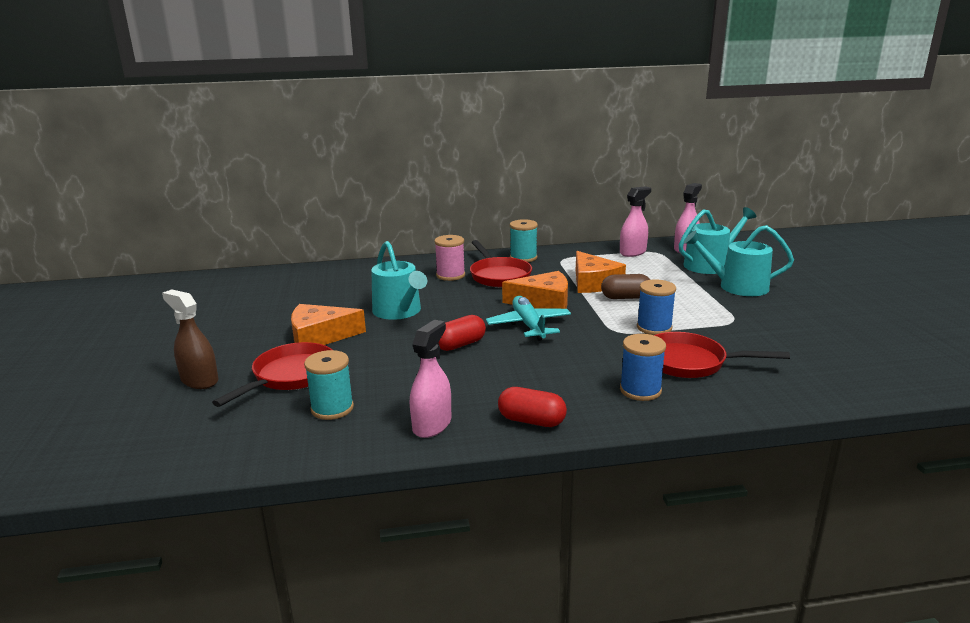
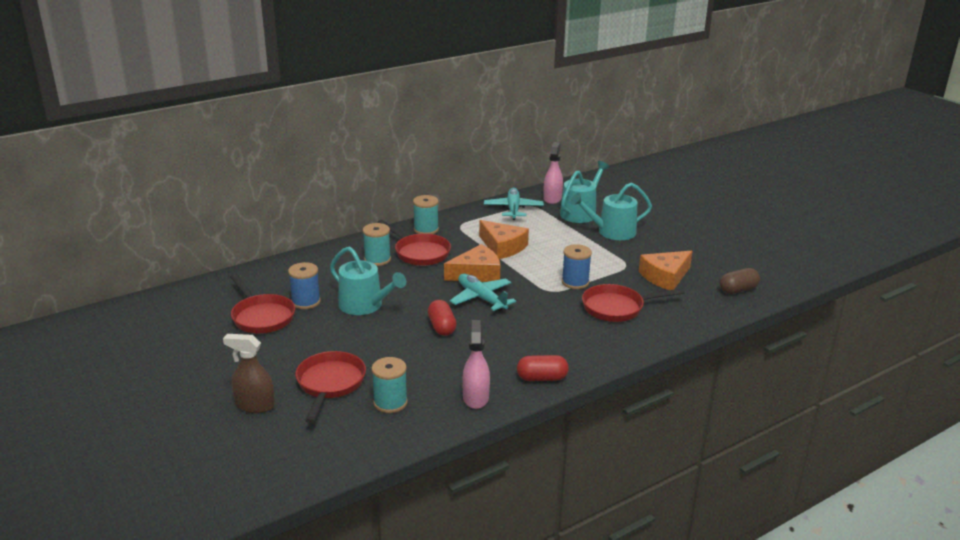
camera: 25 degrees left, 5 degrees up
orange cheese [291,304,366,345] -> orange cheese moved to [639,251,693,290]
pink spool [434,235,465,281] -> turquoise spool [363,223,391,266]
red capsule [439,315,486,351] -> red capsule turned 45 degrees counterclockwise [428,300,457,336]
brown capsule [601,274,650,299] -> brown capsule moved to [720,268,760,294]
pink spray bottle [620,186,651,257] -> turquoise plane [484,188,544,220]
blue spool [620,334,666,401] -> blue spool moved to [288,262,321,309]
none -> red pan [230,274,295,333]

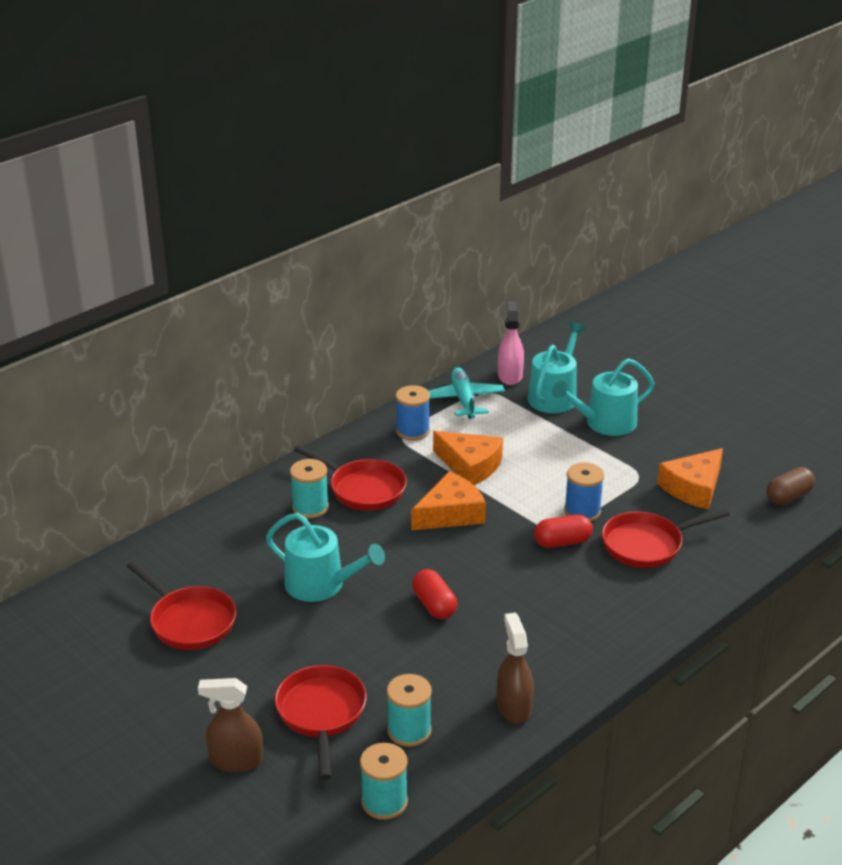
camera: 10 degrees left, 5 degrees up
blue spool [288,262,321,309] -> blue spool moved to [396,385,430,441]
turquoise spool [413,195,439,234] -> turquoise spool moved to [360,743,408,820]
turquoise plane [450,274,516,311] -> none
pink spray bottle [462,320,490,409] -> brown spray bottle [497,613,534,724]
red capsule [517,355,569,381] -> red capsule moved to [534,514,593,548]

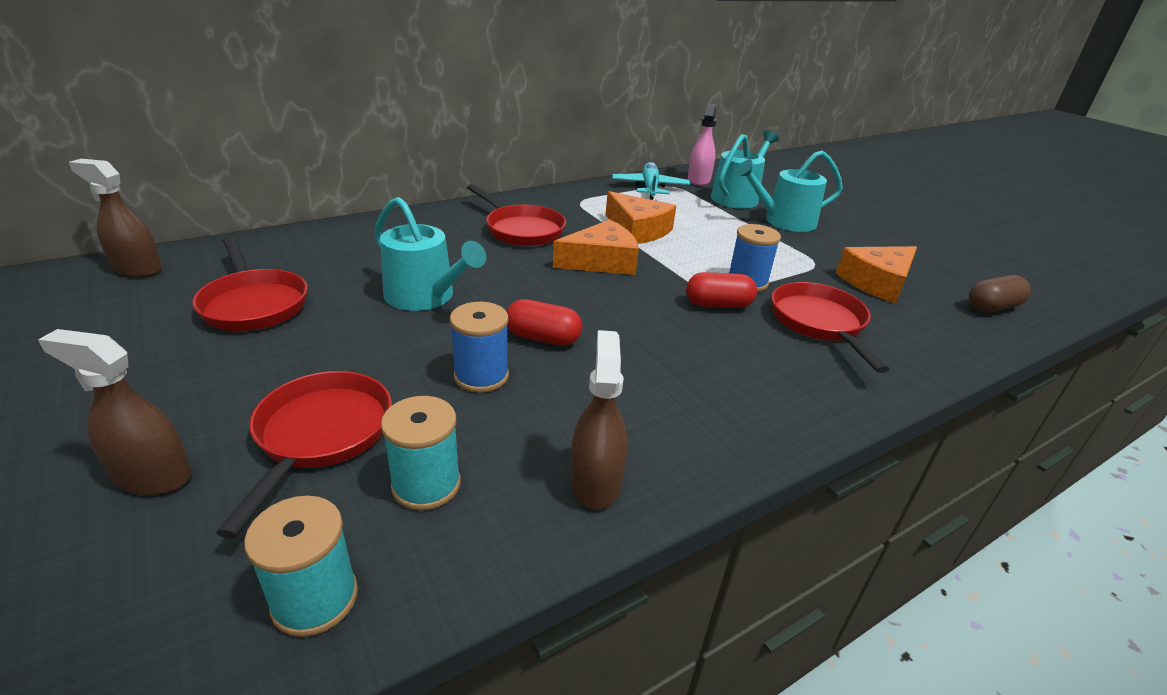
camera: 10 degrees right, 0 degrees up
turquoise spool [290,459,329,519] -> none
blue spool [396,385,430,441] -> blue spool moved to [450,302,509,393]
red capsule [412,569,457,619] -> red capsule turned 60 degrees counterclockwise [506,299,583,346]
red pan [602,508,730,568] -> red pan turned 90 degrees clockwise [772,282,890,373]
none -> brown spray bottle [69,159,162,278]

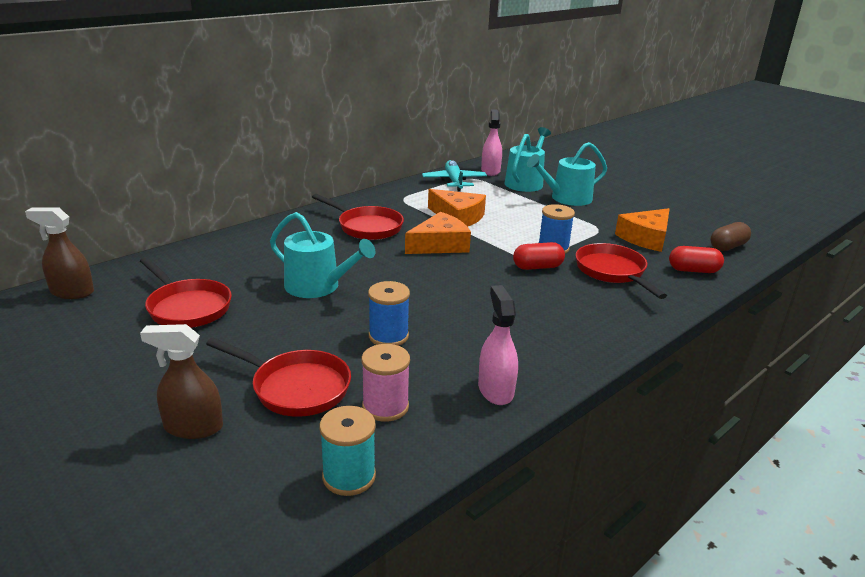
camera: 10 degrees left, 5 degrees down
red pan [216,371,392,539] -> red pan turned 120 degrees clockwise [206,338,351,417]
turquoise spool [381,396,461,511] -> pink spool [362,344,410,422]
red capsule [506,299,583,346] -> red capsule moved to [669,246,724,273]
brown spray bottle [571,330,628,510] -> pink spray bottle [478,285,518,405]

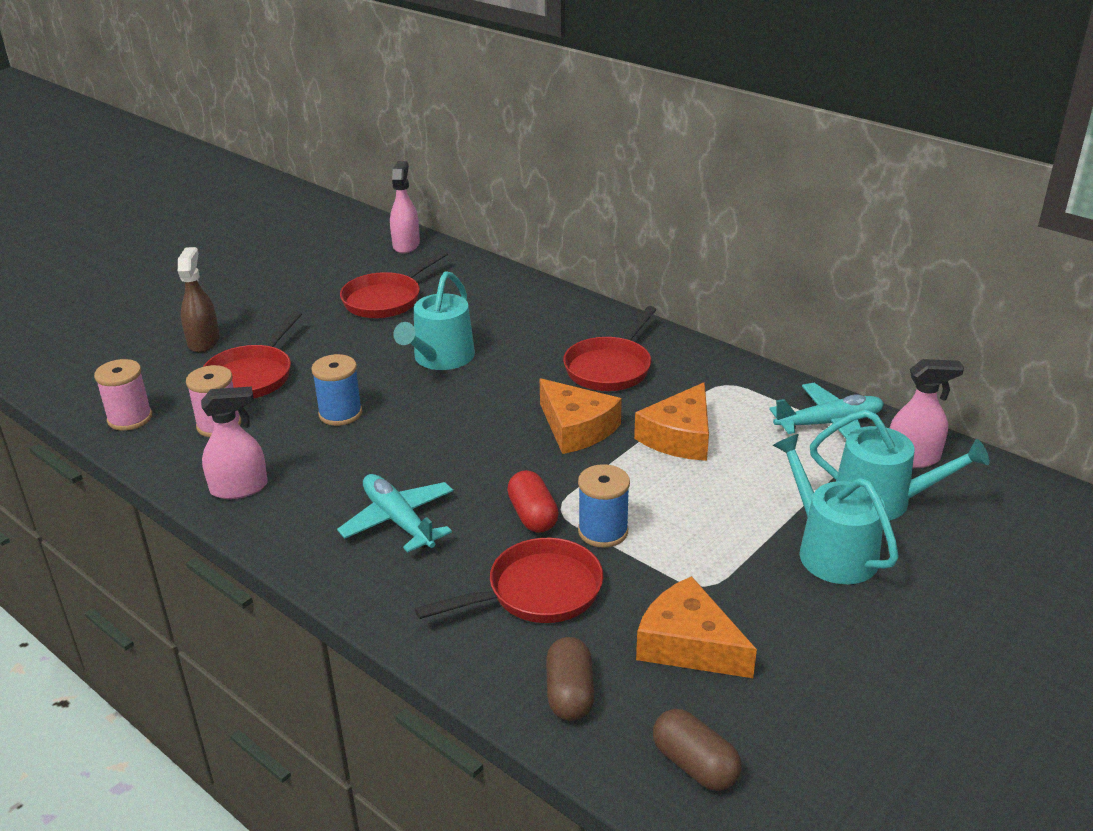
camera: 85 degrees right, 5 degrees up
brown spray bottle [25,207,94,299] -> pink spray bottle [390,161,420,254]
turquoise spool [319,406,376,496] -> pink spool [94,359,152,431]
red capsule [669,246,724,273] -> brown capsule [546,637,594,721]
none -> turquoise plane [337,474,453,553]

